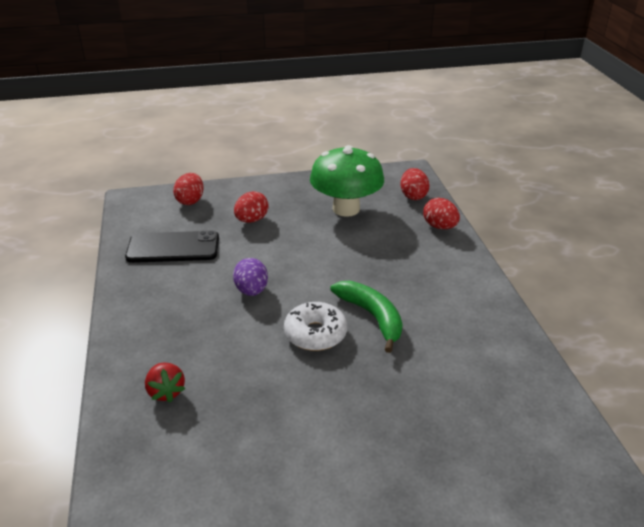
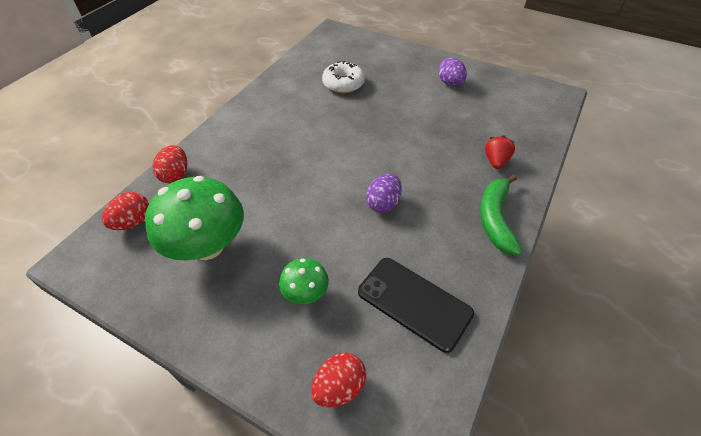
camera: 140 degrees left, 15 degrees up
red egg [234,191,269,223] -> green mushroom [279,258,329,304]
white donut [284,302,347,351] -> white donut moved to [322,61,365,93]
green banana [330,281,403,353] -> green banana moved to [480,175,522,255]
none -> purple egg [438,58,467,86]

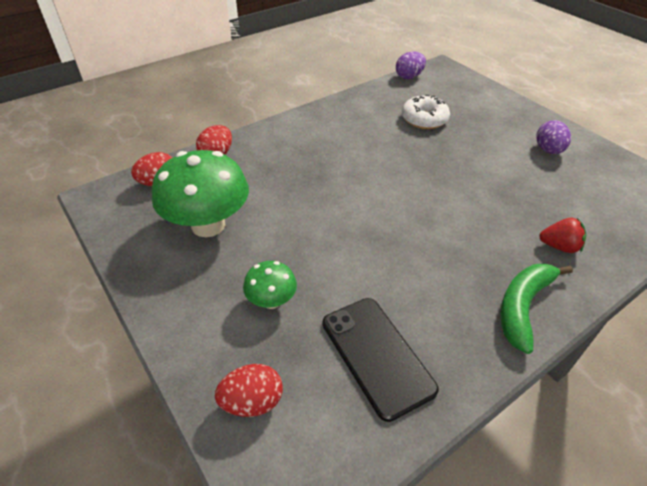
camera: 25 degrees right, 5 degrees down
purple egg [366,174,402,213] -> purple egg moved to [396,51,426,79]
red strawberry [485,135,515,169] -> red strawberry turned 60 degrees clockwise [539,218,586,253]

